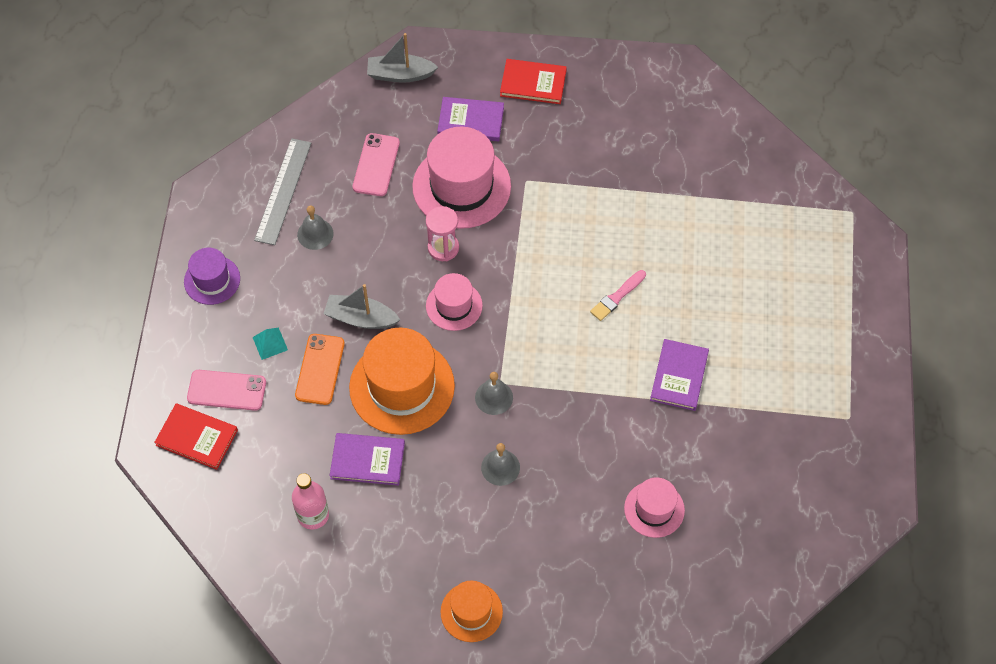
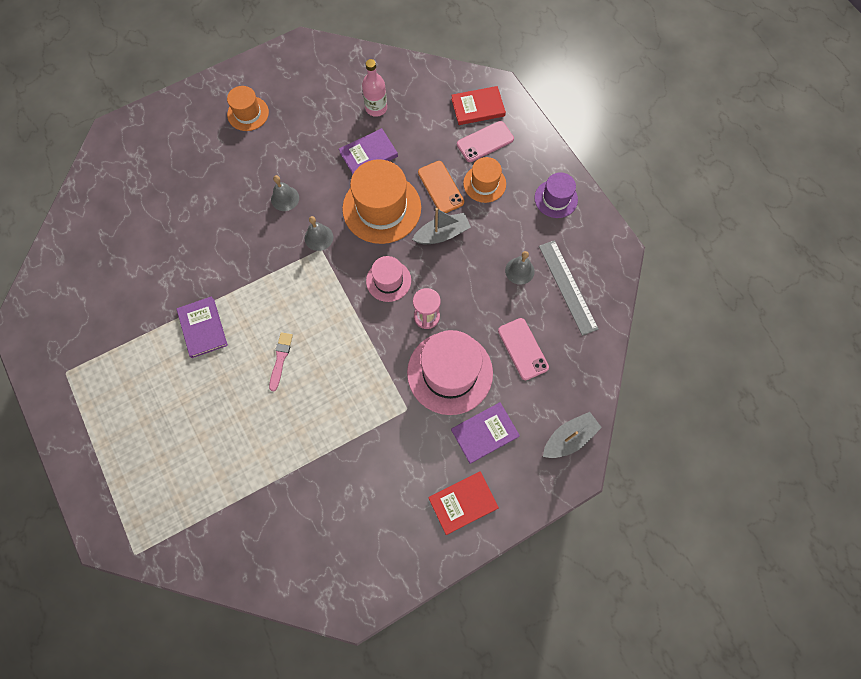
camera: 145 degrees right, 10 degrees up
turquoise pyramid [252,327,288,360] -> orange hat [463,157,506,203]
pink hat [624,477,685,538] -> none

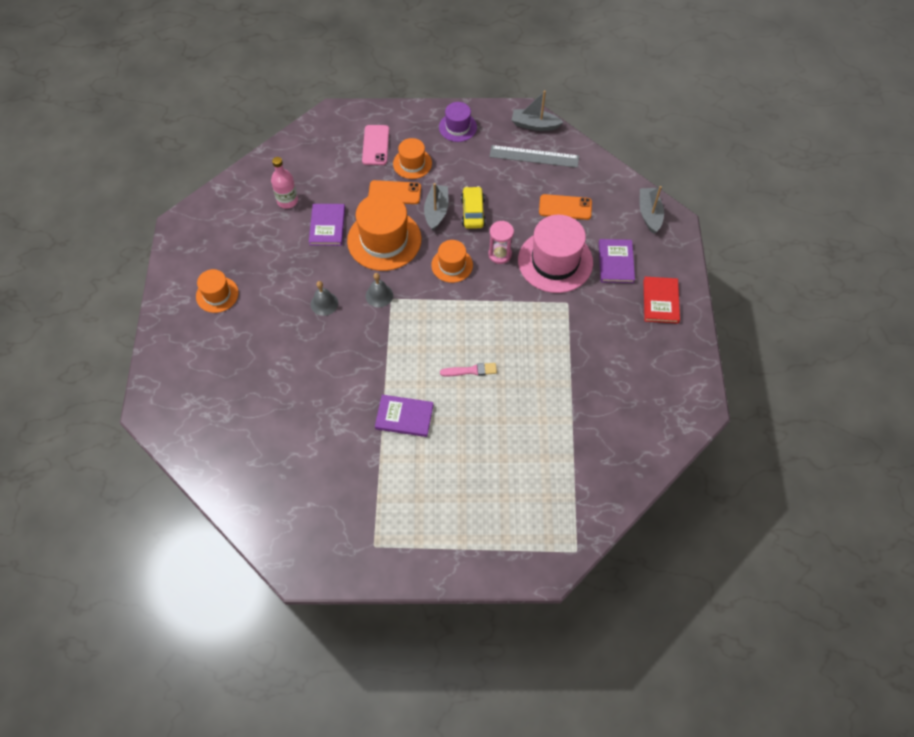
camera: 60 degrees left, 10 degrees down
pink brush [269,332,293,391] -> pink brush turned 135 degrees clockwise [440,363,497,376]
pink hat [366,256,411,302] -> orange hat [431,240,473,283]
red book [451,86,506,125] -> none
pink phone [498,318,549,380] -> orange phone [539,194,592,220]
grey bell [505,251,535,285] -> none
none -> yellow car [461,186,486,229]
none -> grey boat [512,90,563,131]

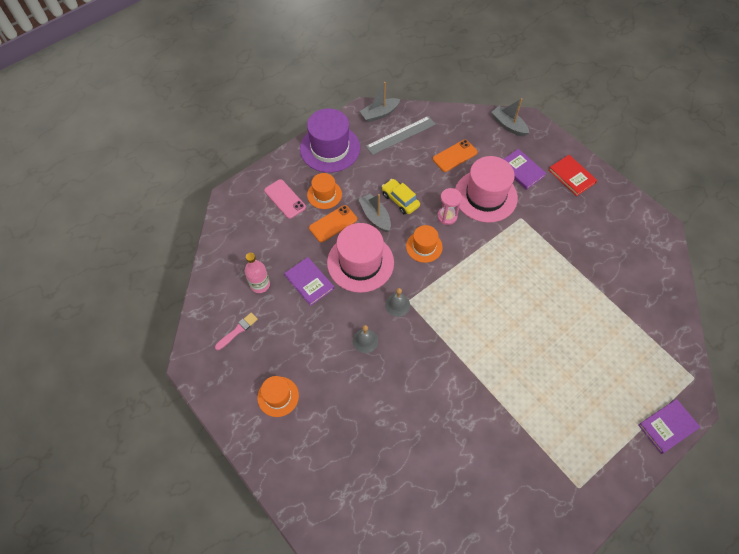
camera: 40 degrees left, 0 degrees up
orange hat [347,193,421,271] -> pink hat [327,223,394,293]
purple book [375,395,433,437] -> purple book moved to [638,399,700,454]
purple hat [439,102,477,142] -> purple hat [300,108,360,173], size x1.81
pink brush [440,363,497,376] -> pink brush moved to [215,313,258,350]

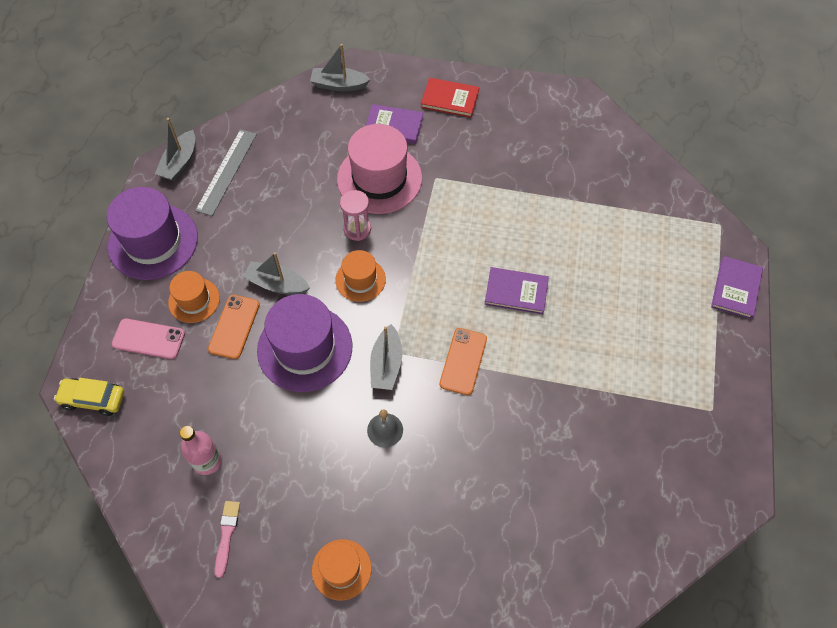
camera: 40 degrees left, 0 degrees up
purple book [284,257,334,306] -> purple book moved to [484,267,549,314]
pink hat [327,223,394,293] -> purple hat [257,294,353,392]
yellow car [382,179,420,214] -> yellow car moved to [54,378,124,416]
grey bell [385,288,410,317] -> grey boat [370,324,402,390]
orange phone [433,140,478,172] -> orange phone moved to [440,328,487,395]

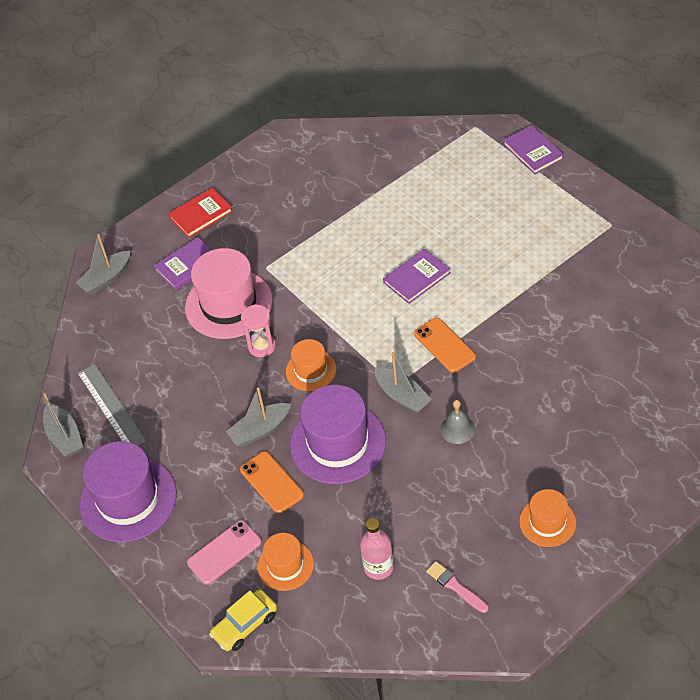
camera: 45 degrees left, 10 degrees down
orange hat [168,271,220,323] -> orange hat moved to [258,533,314,591]

